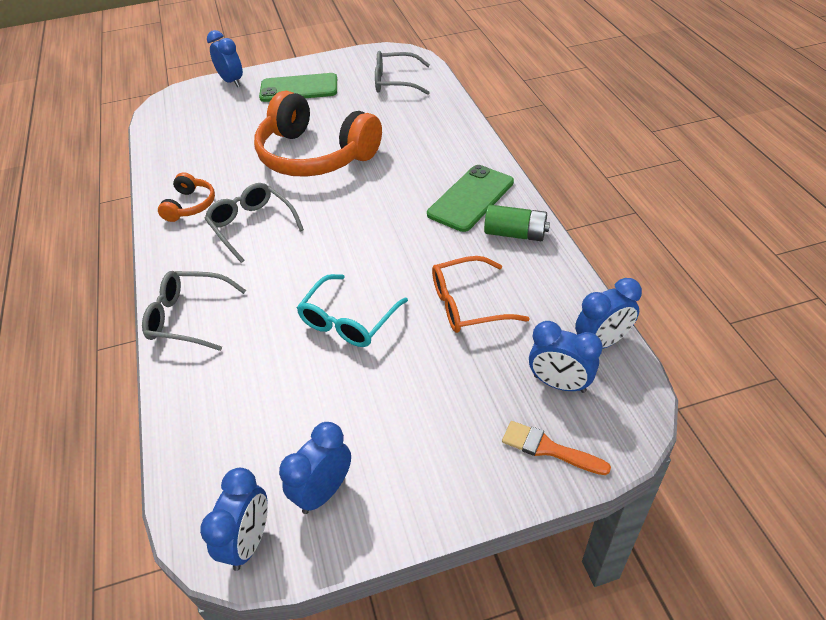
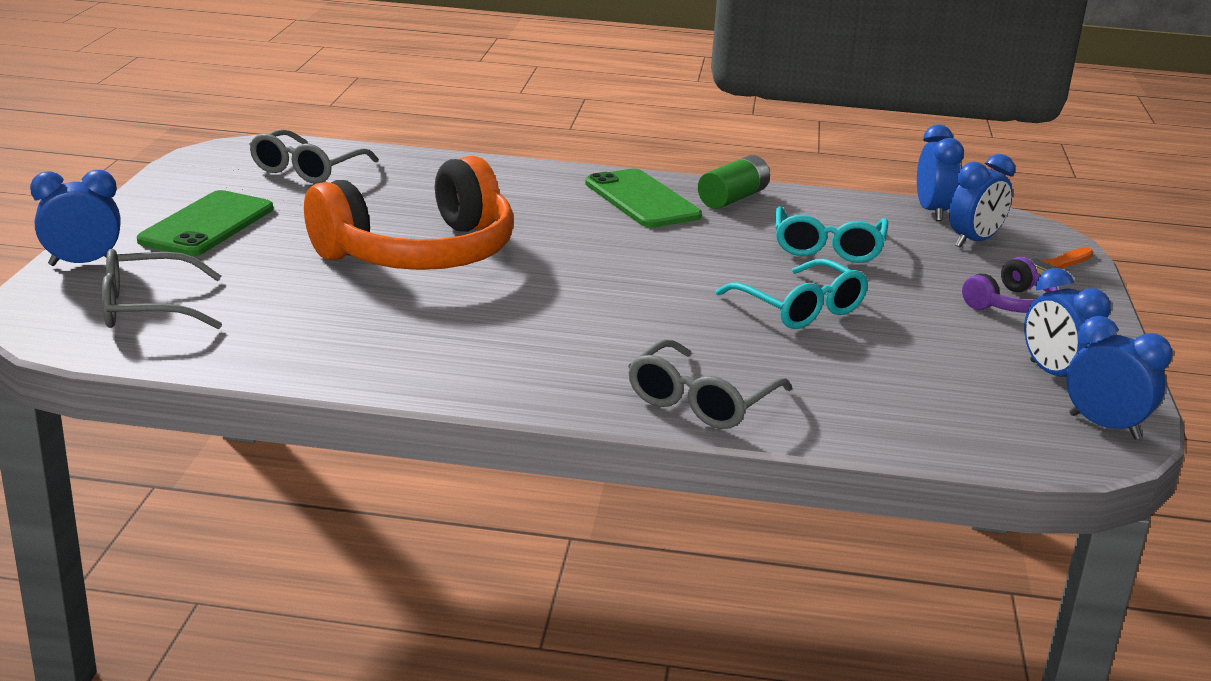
camera: 70 degrees left, 20 degrees down
orange headphones [158,172,215,222] -> none
grey glasses [204,183,304,263] -> grey glasses moved to [102,249,222,329]
orange glasses [432,256,530,333] -> turquoise glasses [775,206,888,263]
none -> purple headphones [962,257,1058,313]

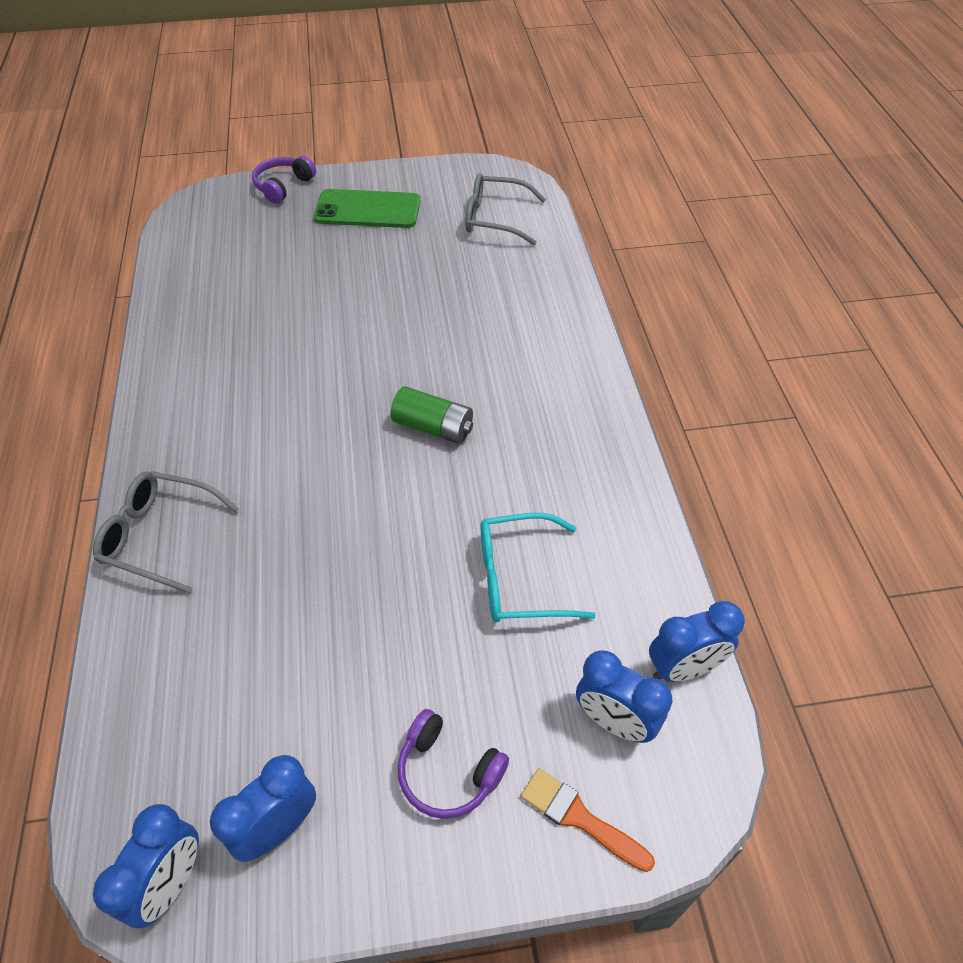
camera: 75 degrees right, 25 degrees up
blue clock [30,170,120,266] -> purple headphones [252,156,316,204]
grey glasses [102,249,222,329] -> none
orange headphones [304,155,514,270] -> none
green phone [585,169,702,228] -> none
green battery [698,155,770,209] -> green battery moved to [391,386,473,444]
turquoise glasses [716,259,868,329] -> none

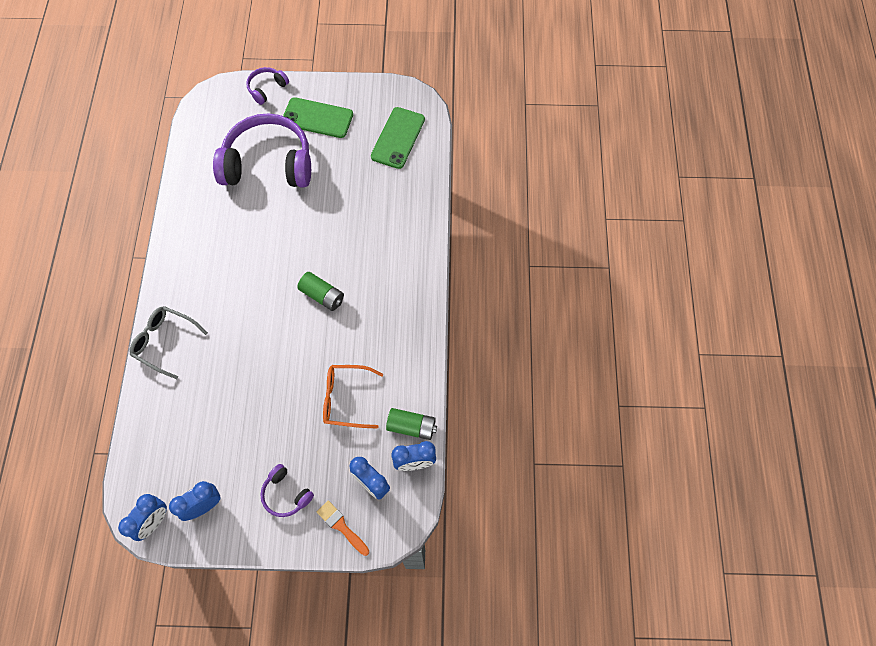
camera: 10 degrees right, 15 degrees up
grey glasses [465,173,546,245] -> green phone [371,107,425,169]
turquoise glasses [481,513,596,622] -> orange glasses [323,365,383,429]
none -> purple headphones [213,113,311,187]
none -> green battery [386,408,437,440]

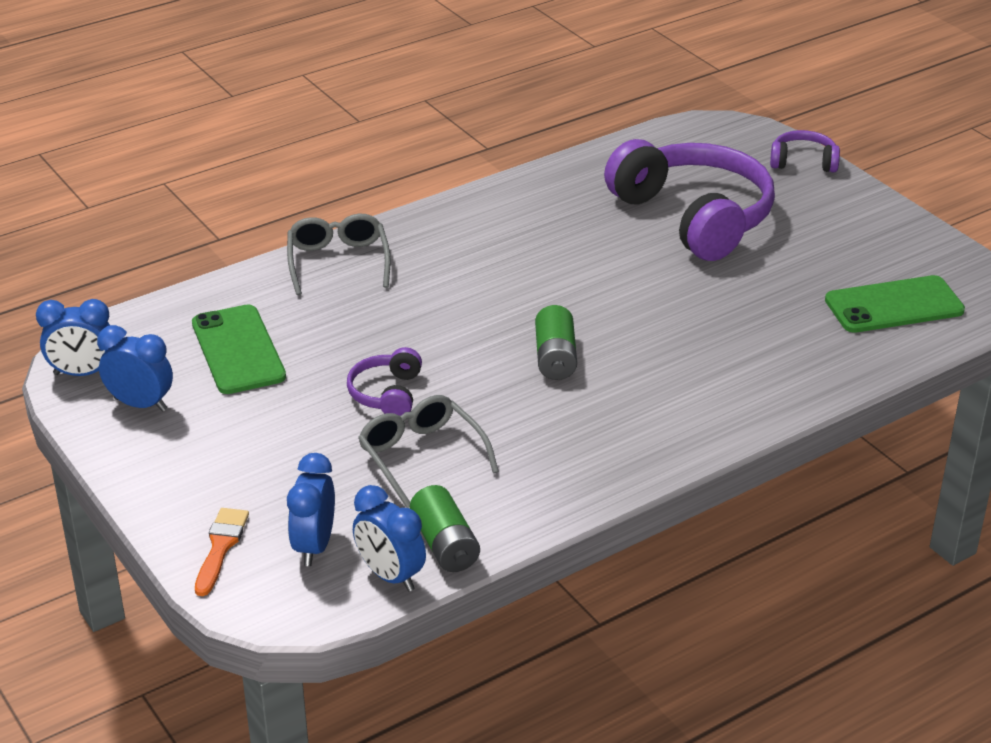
camera: 55 degrees right, 30 degrees down
purple headphones [260,464,314,517] -> purple headphones moved to [347,347,422,416]
green phone [283,97,353,138] -> green phone moved to [192,304,286,394]
orange glasses [323,365,383,429] -> grey glasses [358,395,499,508]

